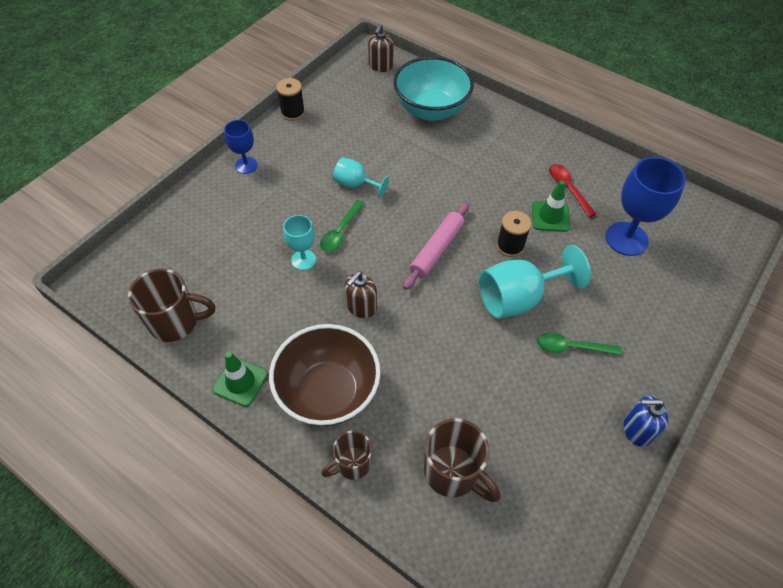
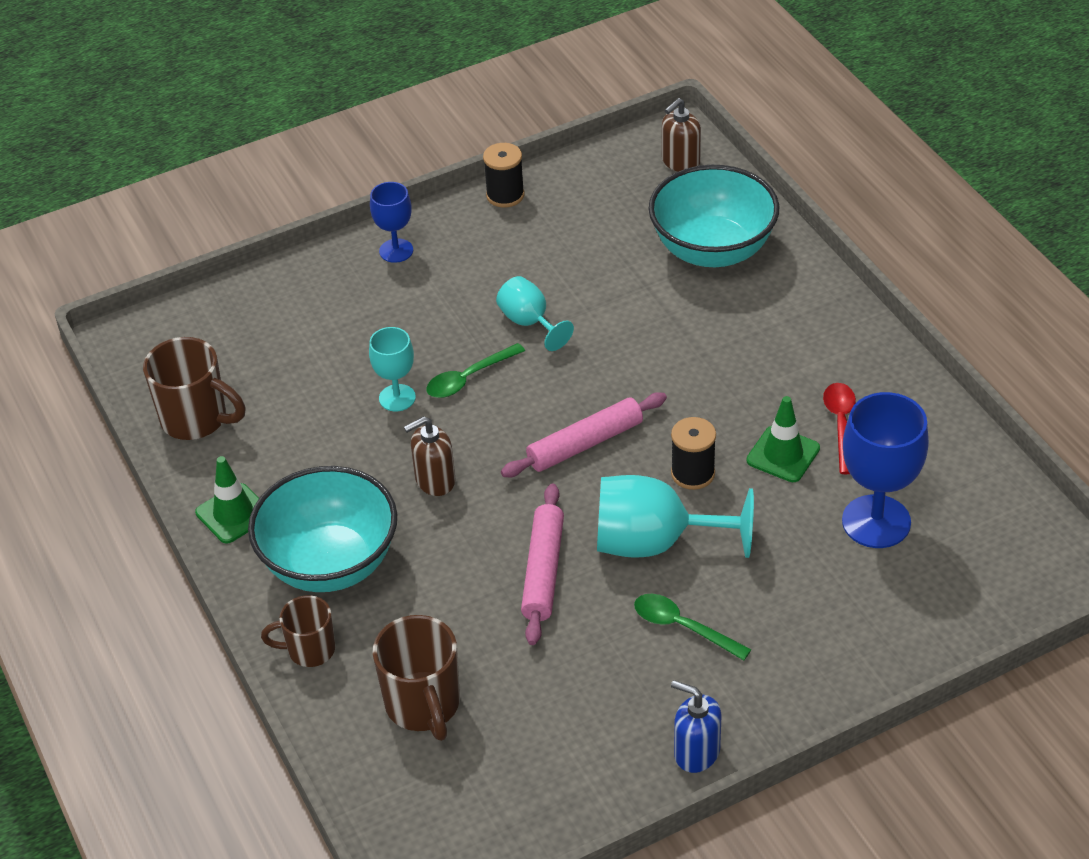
camera: 30 degrees right, 10 degrees down
brown bowl [269,324,381,426] -> turquoise bowl [248,466,397,592]
none -> pink rolling pin [521,484,564,645]

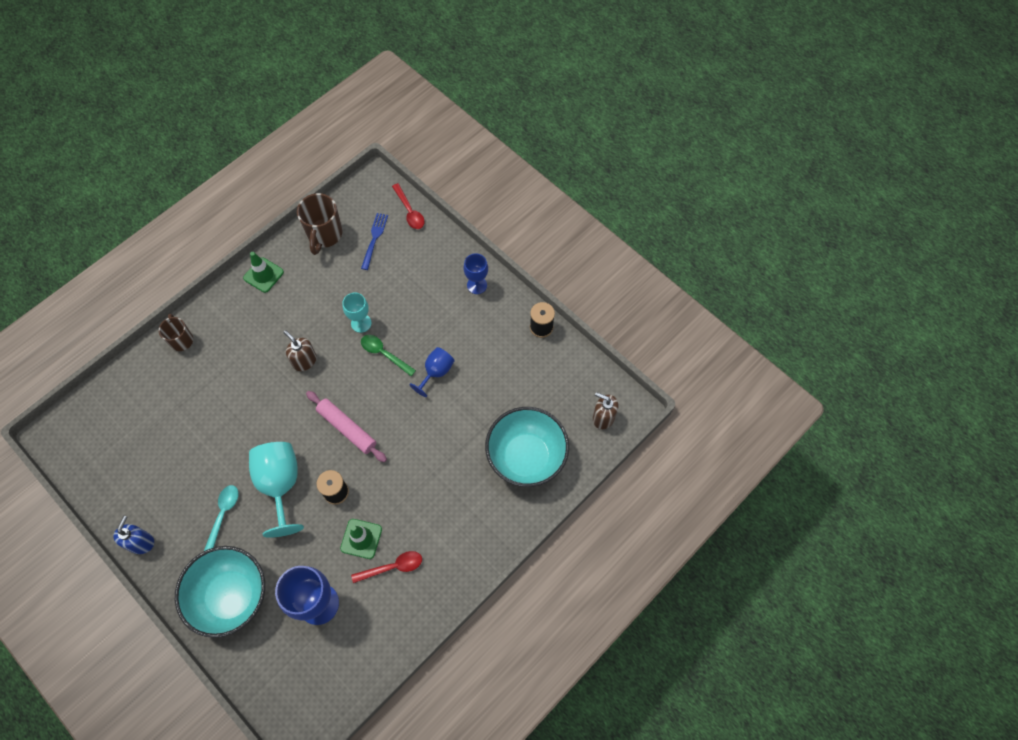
camera: 70 degrees right, 20 degrees up
turquoise bowl [248,466,397,592] -> turquoise bowl moved to [175,546,265,638]
brown mug [373,615,460,741] -> none
turquoise goblet [496,276,574,351] -> blue goblet [409,347,455,397]
pink rolling pin [521,484,564,645] -> none
green spoon [634,594,751,660] -> turquoise spoon [203,485,238,552]
none -> blue fork [361,213,388,270]
none -> red spoon [392,183,425,229]

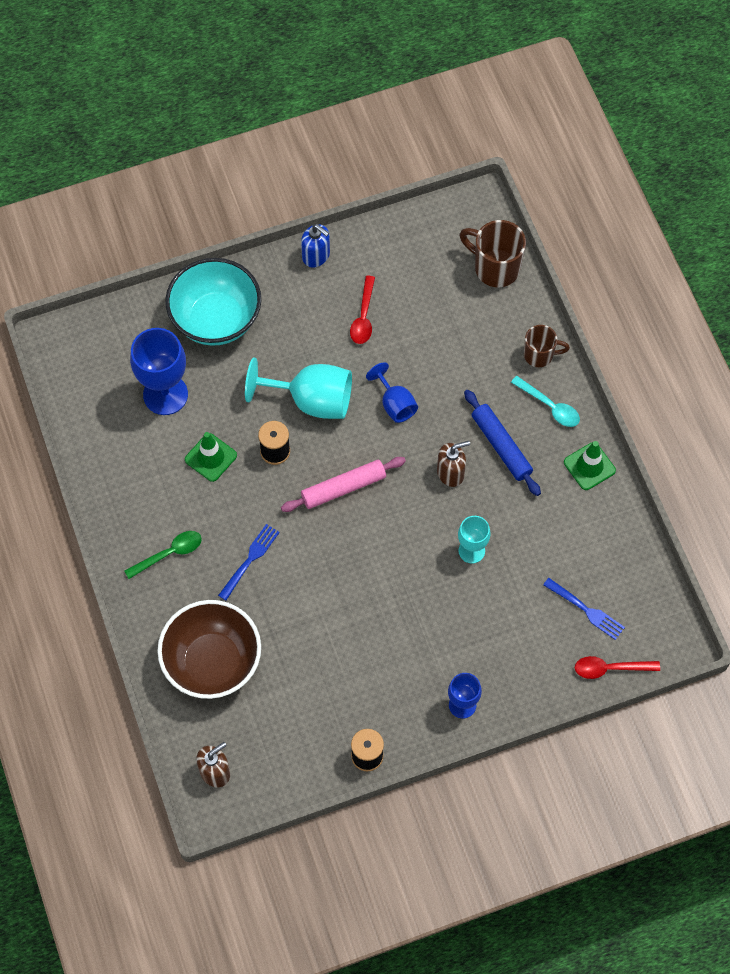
camera: 115 degrees right, 0 degrees up
turquoise spoon [203,485,238,552] -> turquoise spoon moved to [511,376,580,427]
brown mug [297,193,342,255] -> brown mug moved to [459,220,526,287]
red spoon [351,551,422,583] -> red spoon moved to [350,276,375,344]
green spoon [361,335,416,376] -> green spoon moved to [124,531,202,579]
blue goblet [409,347,455,397] -> blue goblet moved to [366,362,418,423]
turquoise bowl [485,407,569,487] -> brown bowl [157,600,261,699]
none -> blue fork [218,524,280,600]
none -> blue rolling pin [464,390,541,496]

